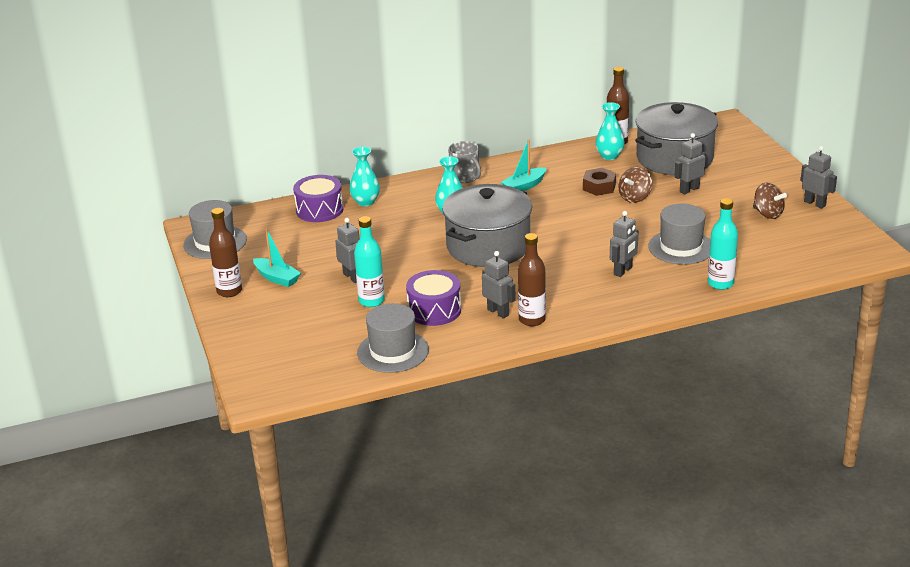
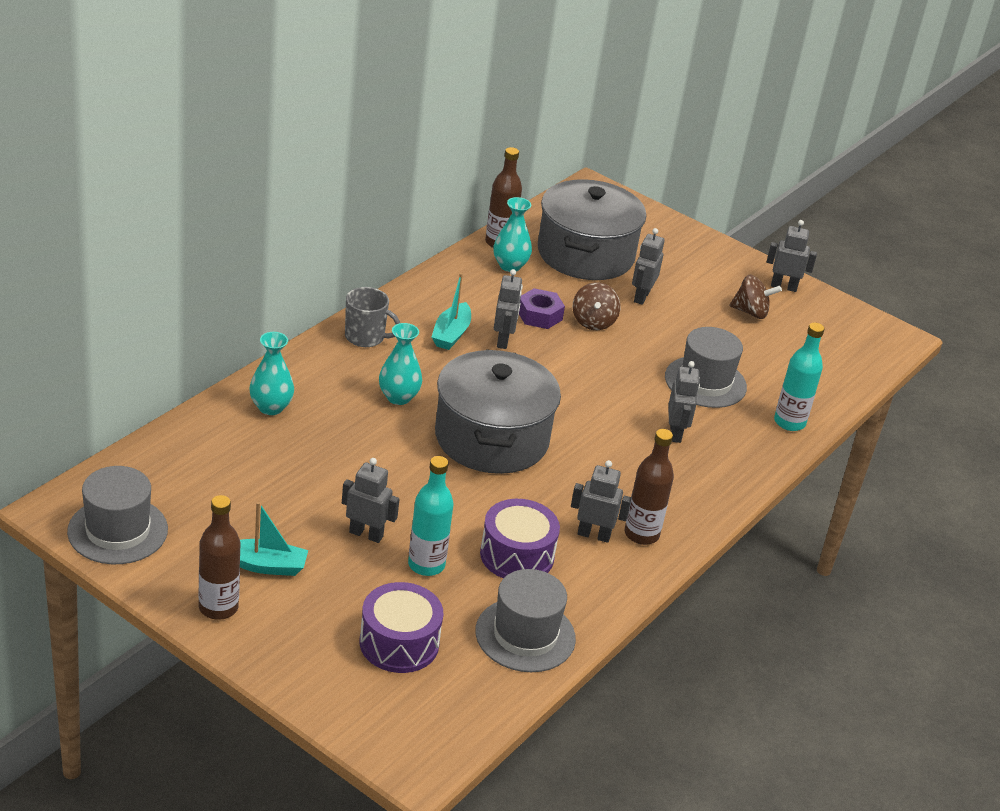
camera: 40 degrees left, 5 degrees up
purple drum [293,175,343,222] -> purple drum moved to [360,582,444,673]
brown nut [583,168,616,196] -> purple nut [519,288,565,329]
none -> grey robot [494,269,523,349]

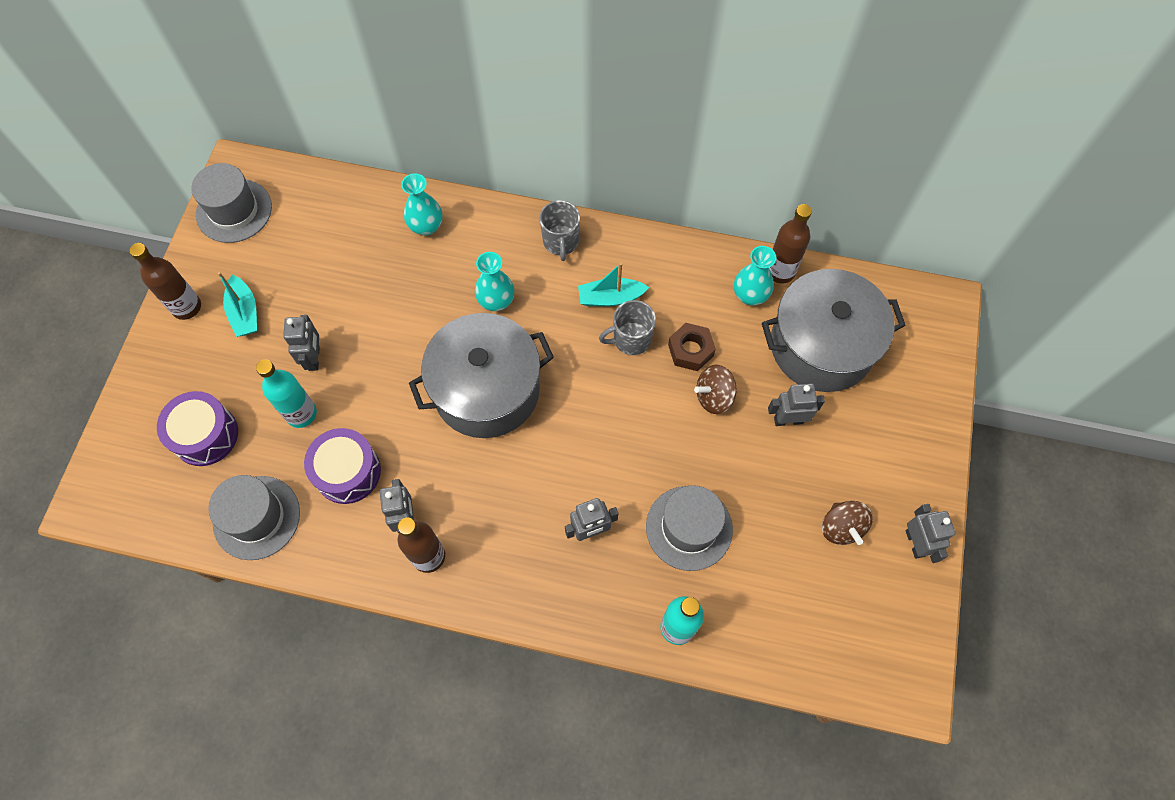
camera: 70 degrees right, 30 degrees up
grey robot [494,269,523,349] -> grey mug [599,300,656,355]
purple nut [519,288,565,329] -> brown nut [668,323,716,371]

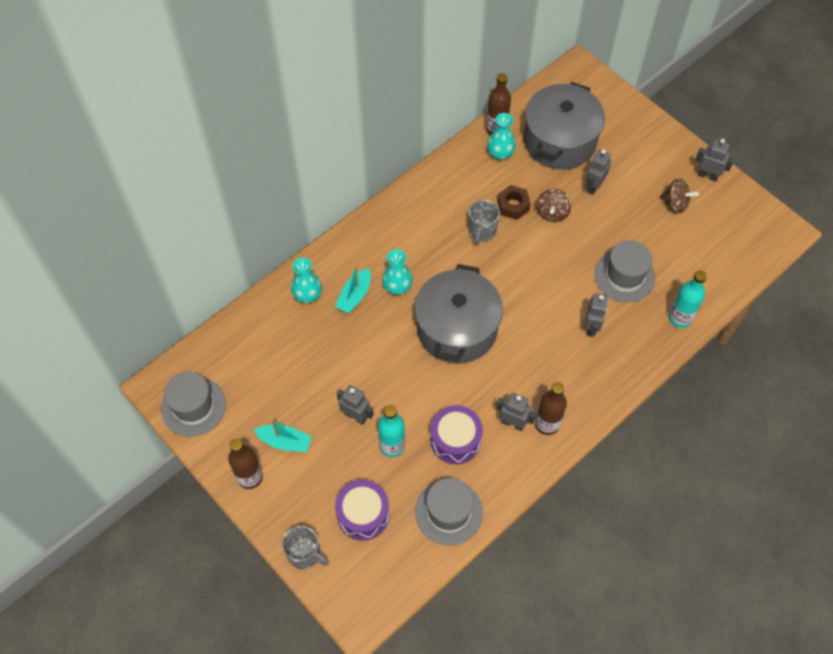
camera: 55 degrees left, 5 degrees down
grey mug [540,200,580,261] -> grey mug moved to [282,526,329,569]
turquoise boat [578,263,649,306] -> turquoise boat moved to [335,265,371,313]

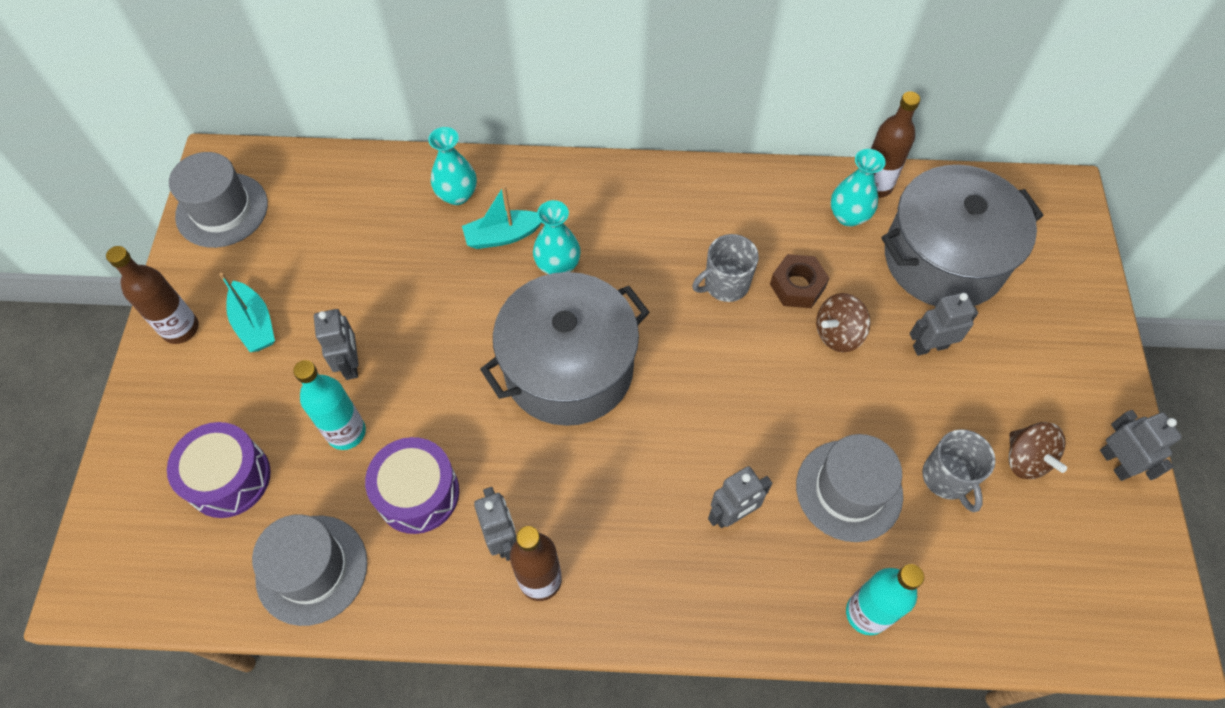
camera: 45 degrees right, 0 degrees up
grey mug [282,526,329,569] -> grey mug moved to [922,429,996,512]

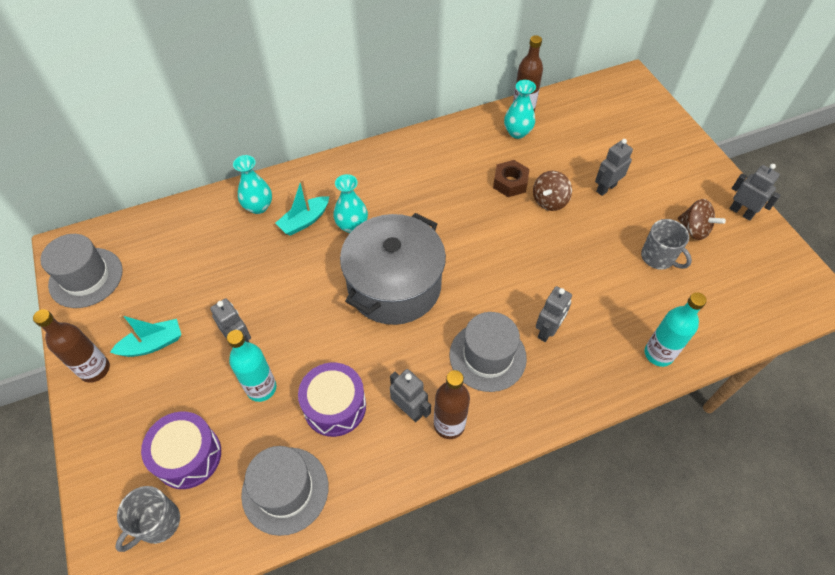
camera: 25 degrees left, 5 degrees down
turquoise boat [219,273,275,352] -> turquoise boat turned 60 degrees counterclockwise [110,315,181,357]
grey mug [692,234,759,302] -> grey mug moved to [115,486,180,552]
grey hat [796,434,903,542] -> grey hat moved to [450,312,527,392]
grey pot [881,165,1044,306] -> none

